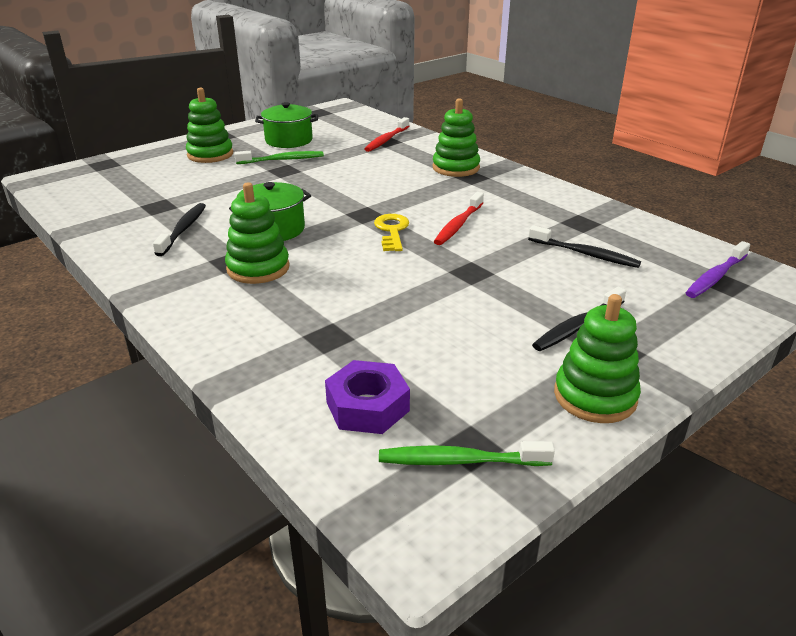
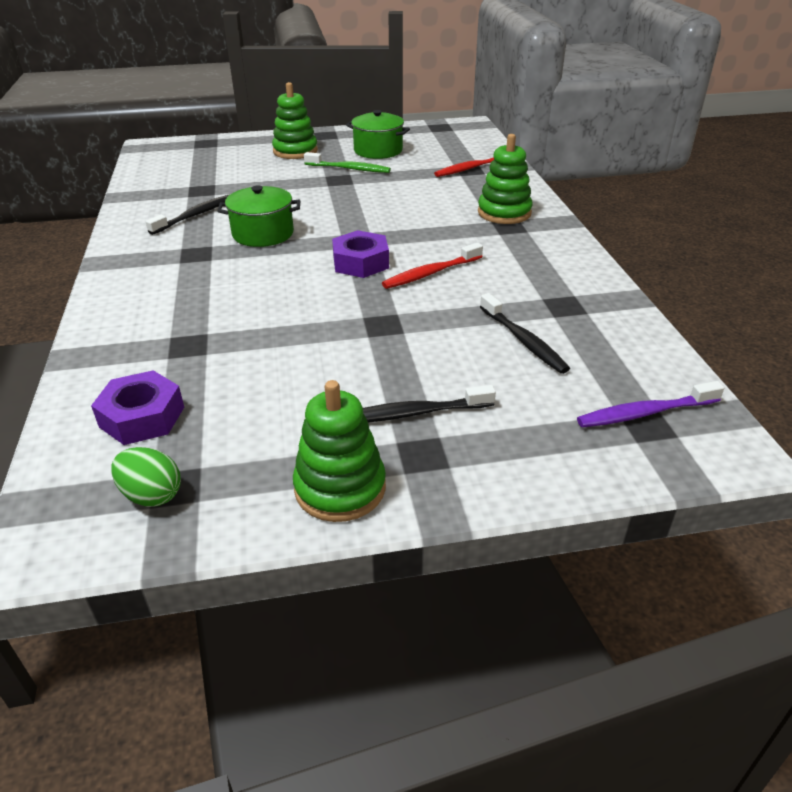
camera: 30 degrees right, 5 degrees up
green stacking toy [225,182,290,284] -> none
yellow key [374,214,409,251] -> purple nut [332,230,389,278]
green toothbrush [379,441,555,466] -> green egg [111,447,181,507]

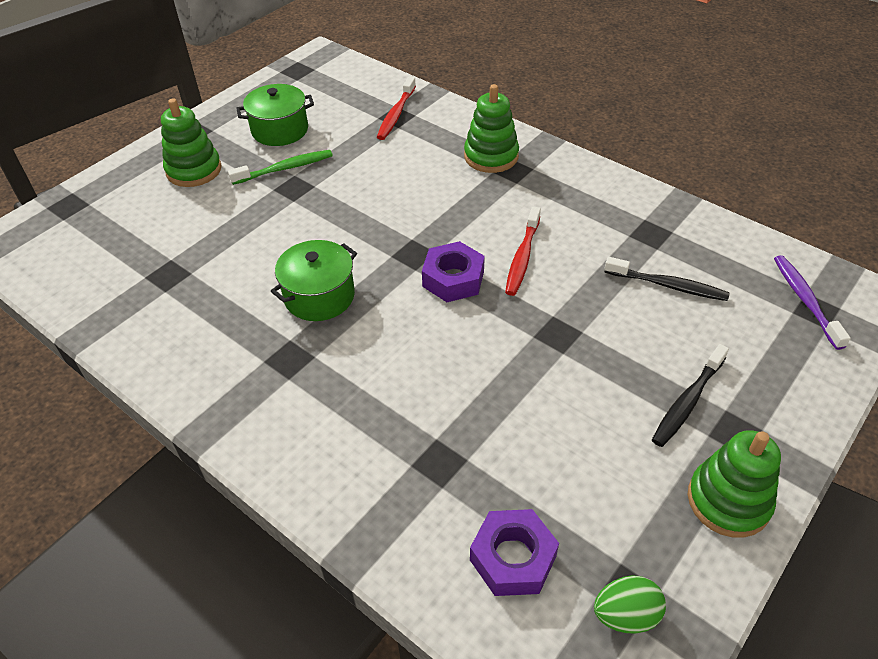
camera: 40 degrees left, 10 degrees up
black toothbrush [146,195,229,235] -> none
purple toothbrush [577,381,724,428] -> purple toothbrush turned 135 degrees clockwise [774,255,851,350]

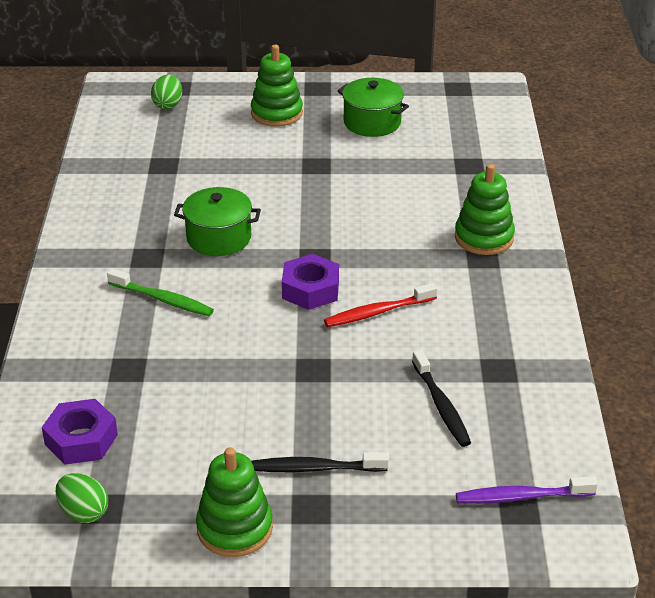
camera: 50 degrees right, 10 degrees down
green toothbrush [228,150,333,185] -> green toothbrush moved to [107,268,214,316]
red toothbrush [377,77,416,140] -> none
purple toothbrush [774,255,851,350] -> purple toothbrush turned 135 degrees counterclockwise [456,476,598,504]
none -> green egg [151,74,182,109]

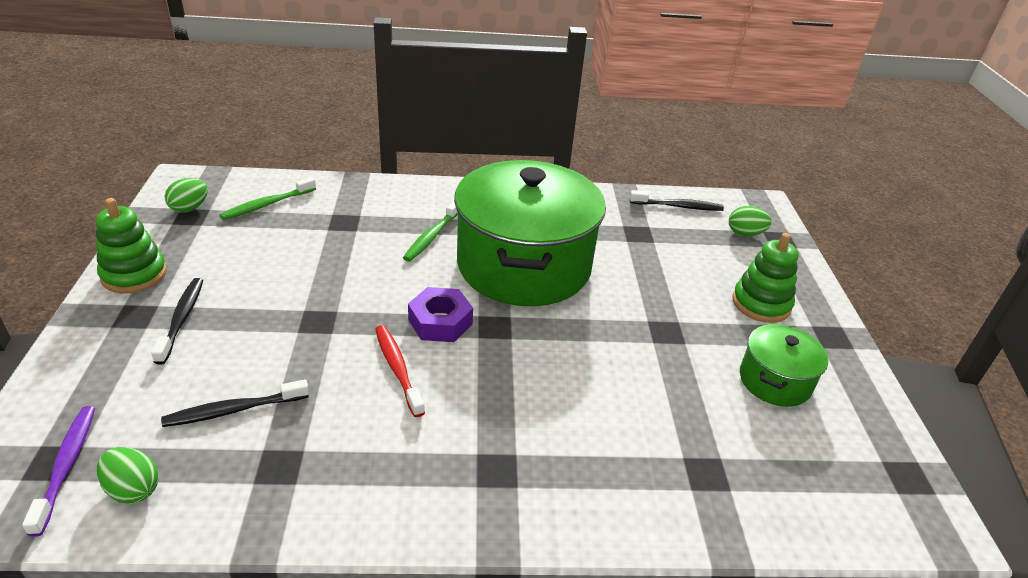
camera: 85 degrees right, 0 degrees up
purple nut [42,399,118,465] -> green toothbrush [219,177,316,220]
green pot [174,187,261,256] -> green pot [454,160,606,306], size x2.17
green stacking toy [455,164,515,255] -> none
none -> green egg [97,447,159,504]
none -> black toothbrush [630,190,724,211]

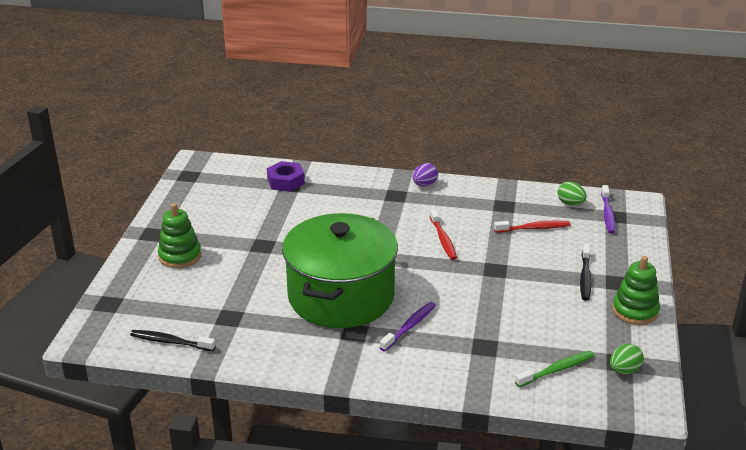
camera: 165 degrees left, 5 degrees down
black toothbrush [161,379,309,427] -> red toothbrush [494,221,570,233]
green toothbrush [403,200,458,262] -> purple toothbrush [380,302,436,352]
purple nut [408,287,473,342] -> purple nut moved to [267,161,305,192]
green egg [729,206,772,237] -> none
green pot [740,324,828,407] -> none
none -> purple egg [412,163,438,186]

